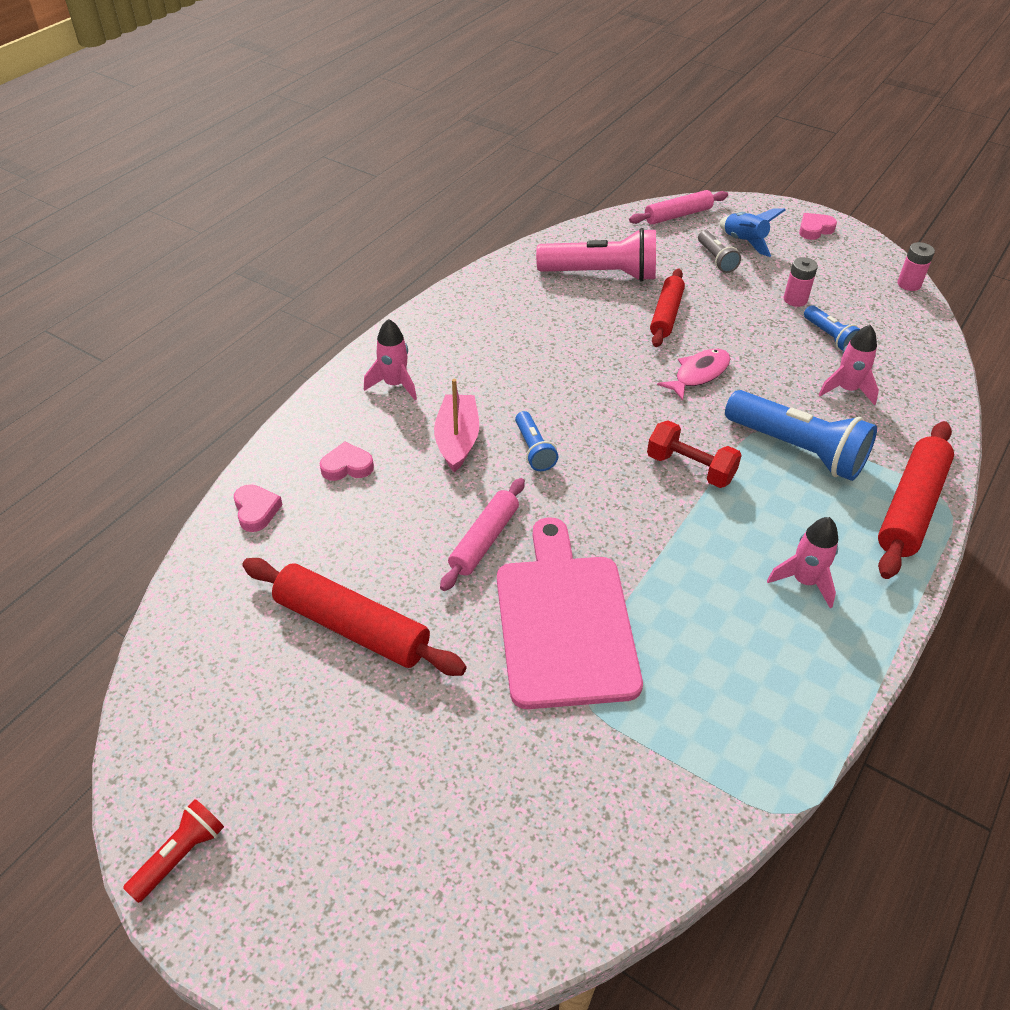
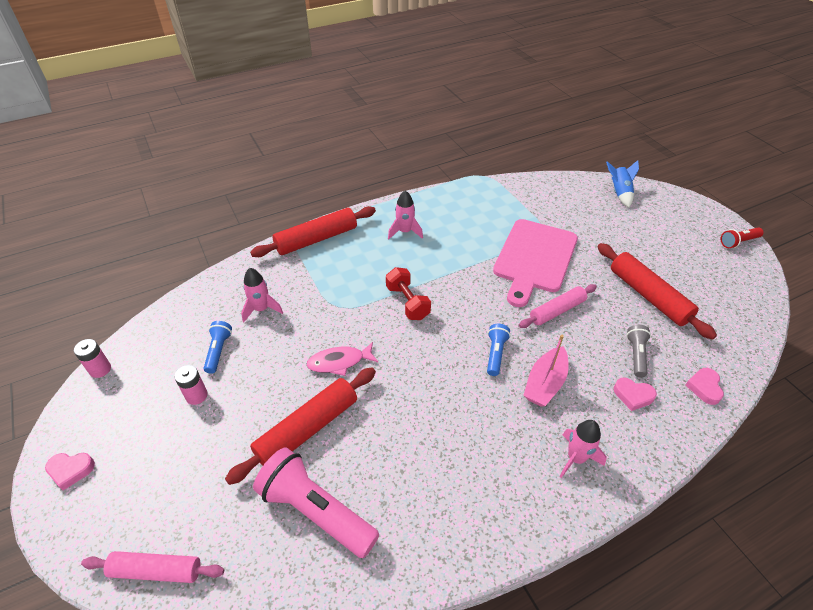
camera: 150 degrees left, 0 degrees up
red rolling pin [650,269,685,347] -> red rolling pin [225,367,376,485], size x1.50
grey flashlight [698,230,741,273] -> grey flashlight moved to [627,325,651,378]
blue rocket [719,208,786,257] -> blue rocket moved to [606,160,639,207]
blue flashlight [725,390,877,481] -> none

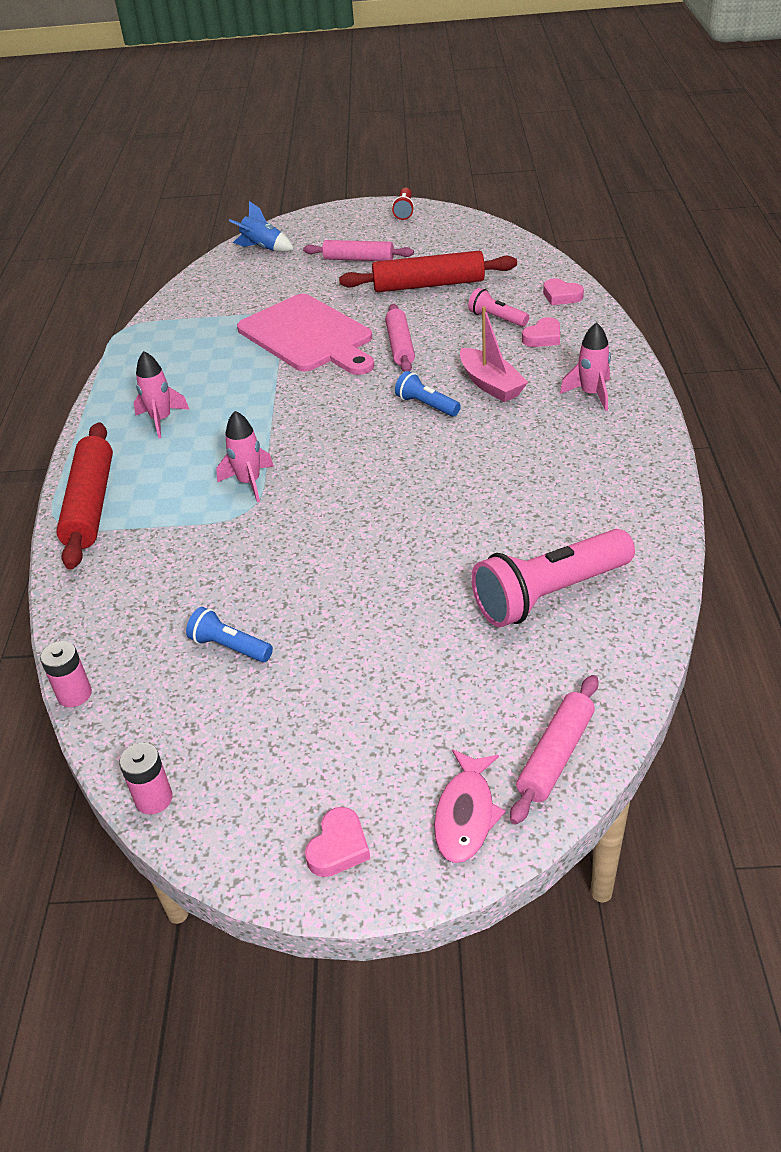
camera: 60 degrees left, 5 degrees down
pink battery [174,365,208,405] -> pink battery moved to [40,641,92,707]
red rolling pin [225,367,376,485] -> none
pink rocket [241,268,283,322] -> pink rocket moved to [216,411,274,502]
pink fish [306,342,378,376] -> pink fish moved to [434,749,506,863]
red dumbbell [386,267,431,320] -> none
grey flashlight [627,325,651,378] -> pink flashlight [468,288,529,327]
none -> pink rolling pin [303,240,414,261]

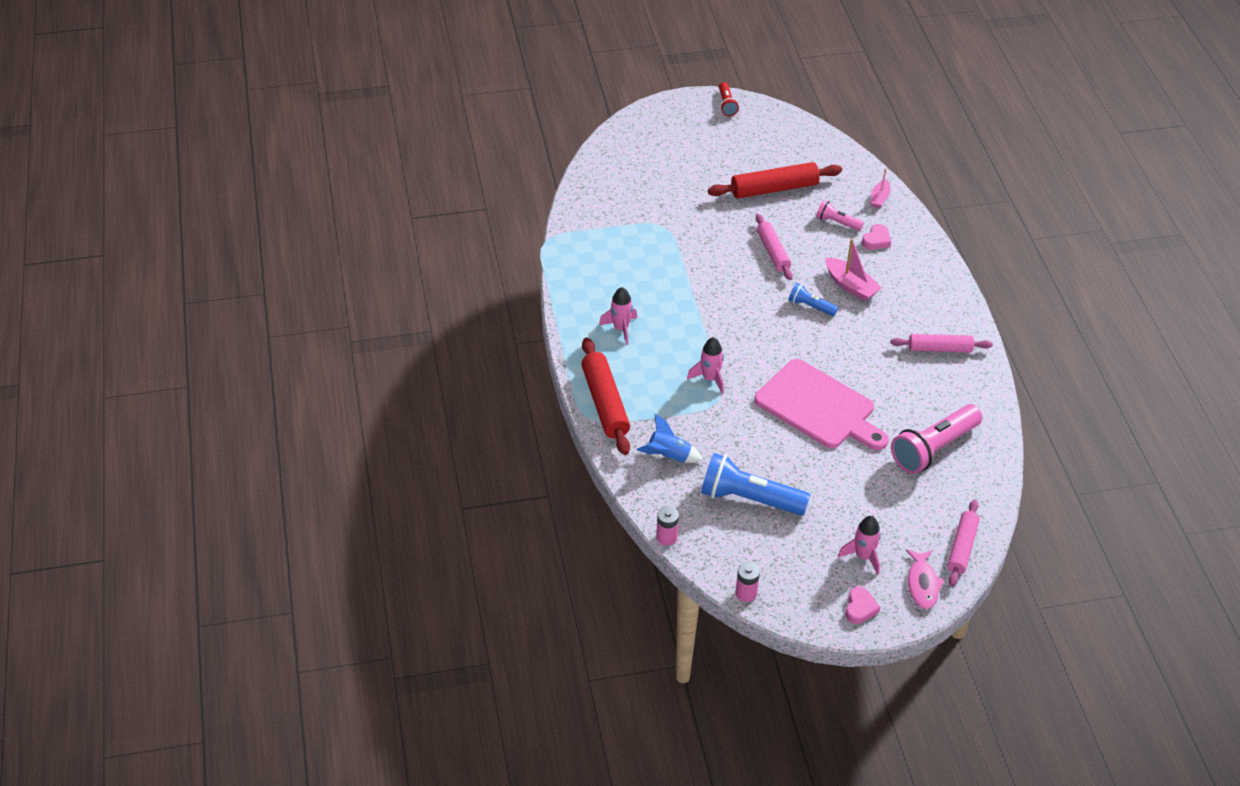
camera: 15 degrees left, 5 degrees up
blue flashlight [186,607,273,662] -> blue flashlight [701,453,810,516], size x1.96
blue rocket [229,201,294,252] -> blue rocket moved to [637,414,703,463]
pink cutting board [237,294,375,375] -> pink cutting board moved to [754,359,889,450]
pink rolling pin [303,240,414,261] -> pink rolling pin moved to [890,334,993,352]
pink heart [543,278,584,305] -> pink boat [870,168,891,209]
pink rocket [560,322,611,411] -> pink rocket moved to [838,516,881,575]

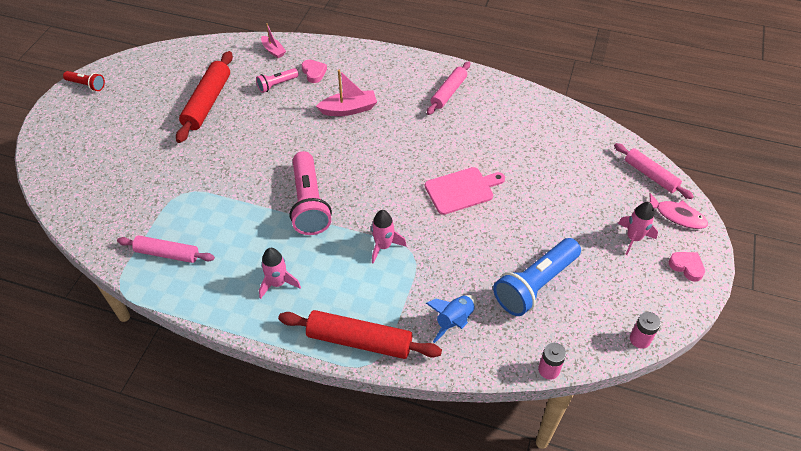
camera: 60 degrees left, 5 degrees up
pink cutting board [754,359,889,450] -> pink cutting board [425,167,505,215], size x0.64
pink rolling pin [756,214,793,280] -> pink rolling pin moved to [117,236,215,263]
blue flashlight [789,283,838,316] -> none
pink flashlight [891,404,982,474] -> pink flashlight moved to [289,151,332,235]

